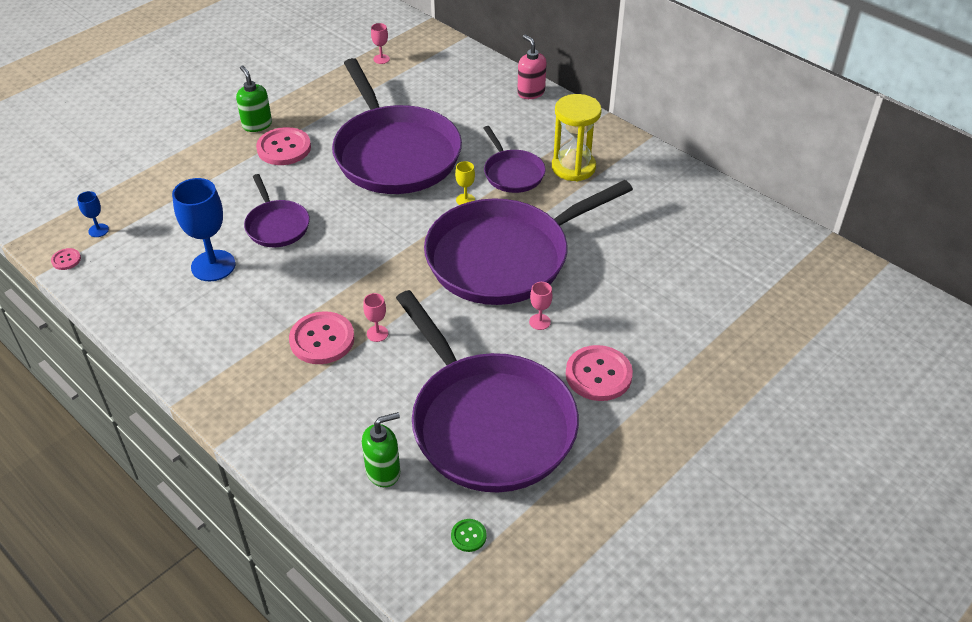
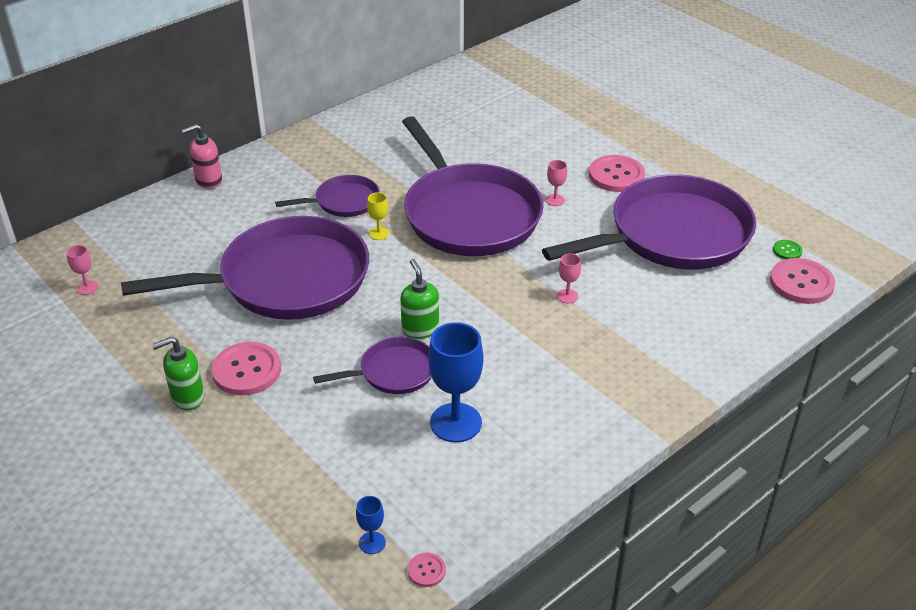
camera: 85 degrees left, 5 degrees down
pink button [289,311,355,364] -> pink button moved to [770,258,835,304]
green soap dispenser [362,412,400,487] -> green soap dispenser moved to [400,259,439,339]
yellow hourglass [552,94,602,181] -> none

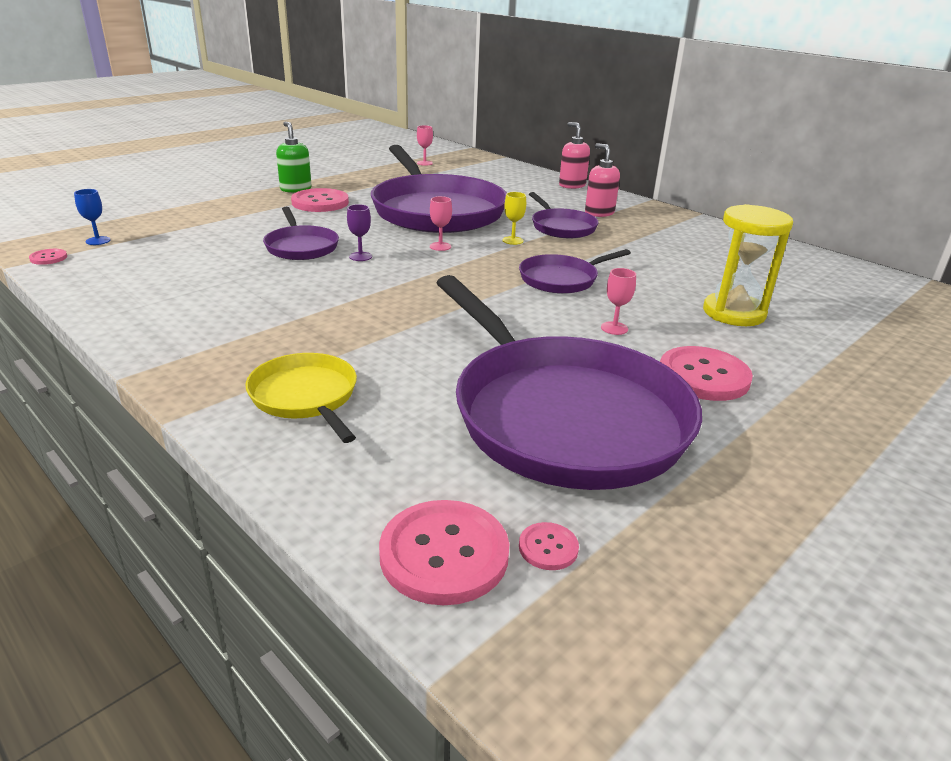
camera: 85 degrees right, 10 degrees down
green soap dispenser [400,259,439,339] -> purple goblet [347,204,372,261]
purple pan [402,116,544,256] -> purple pan [519,249,631,294], size x0.47
blue goblet [428,322,484,442] -> none
pink goblet [557,253,581,304] -> pink goblet moved to [430,196,452,251]
green button [773,240,803,259] -> pink button [519,522,579,570]
none -> yellow pan [246,353,357,443]
none -> pink soap dispenser [585,143,620,217]
none -> yellow hourglass [703,204,793,326]

